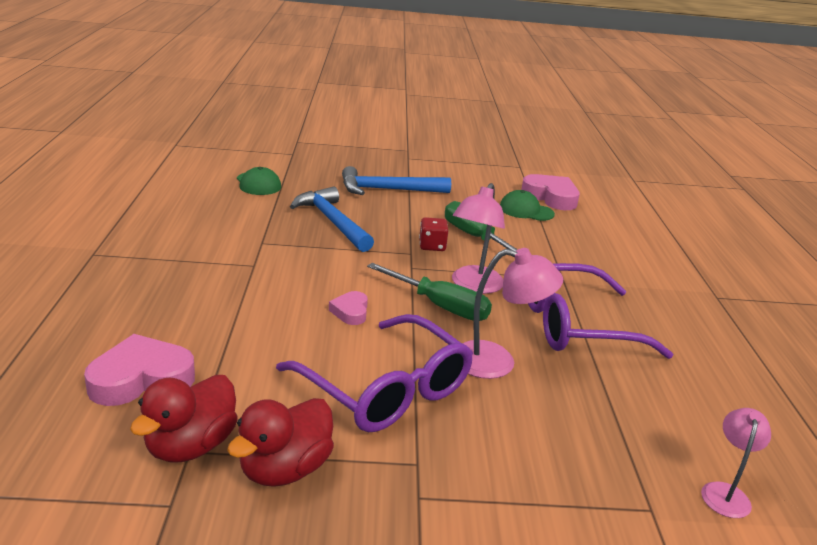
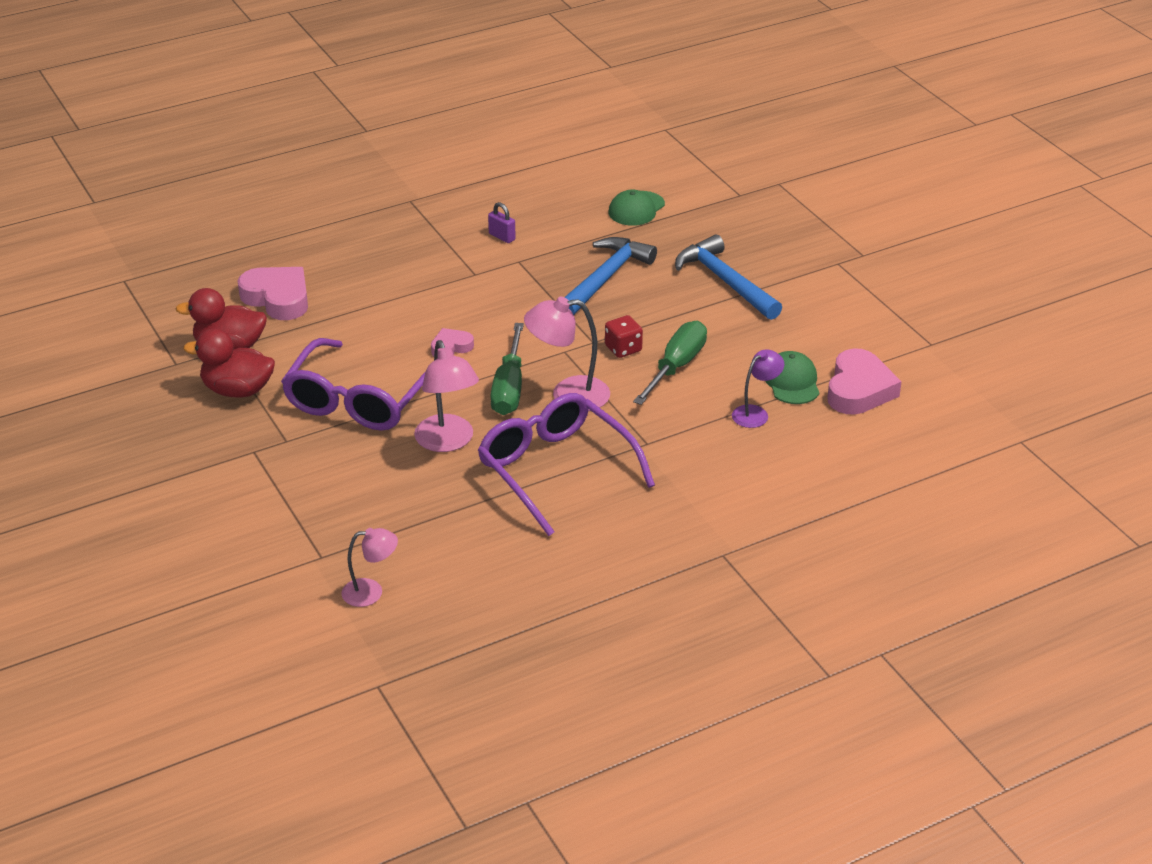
camera: 65 degrees right, 10 degrees up
none -> purple padlock [488,202,516,243]
none -> purple lamp [732,349,784,428]

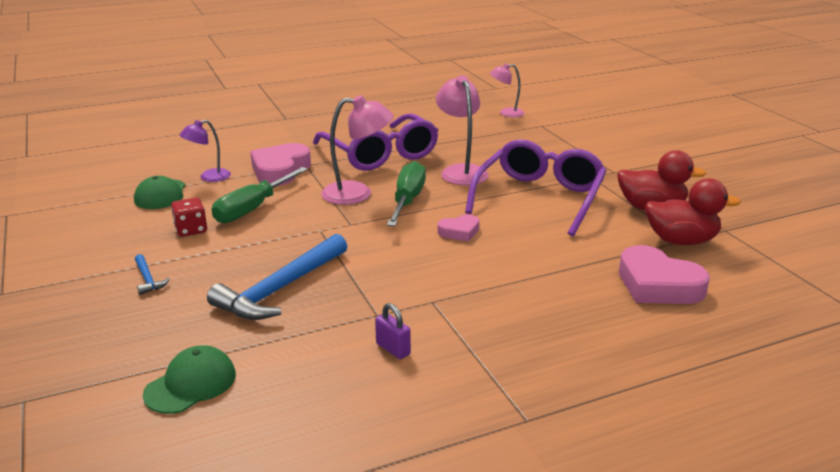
camera: 175 degrees left, 10 degrees down
red dice [605,315,643,358] -> red dice moved to [171,197,207,237]
blue hammer [675,235,782,320] -> blue hammer [135,254,170,295], size x0.43
pink heart [827,348,902,415] -> pink heart moved to [250,143,311,185]

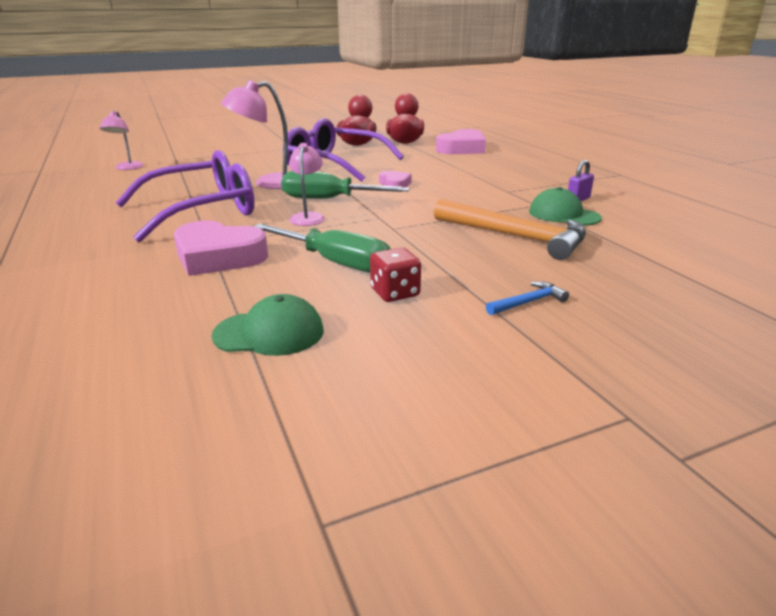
camera: 90 degrees left, 0 degrees up
green cap [143,345,236,414] -> green cap moved to [529,187,602,226]
purple lamp [179,120,231,182] -> none
blue hammer [207,234,348,320] -> orange hammer [434,199,586,260]
pink lamp [321,95,394,205] -> pink lamp [289,143,325,226], size x0.63

